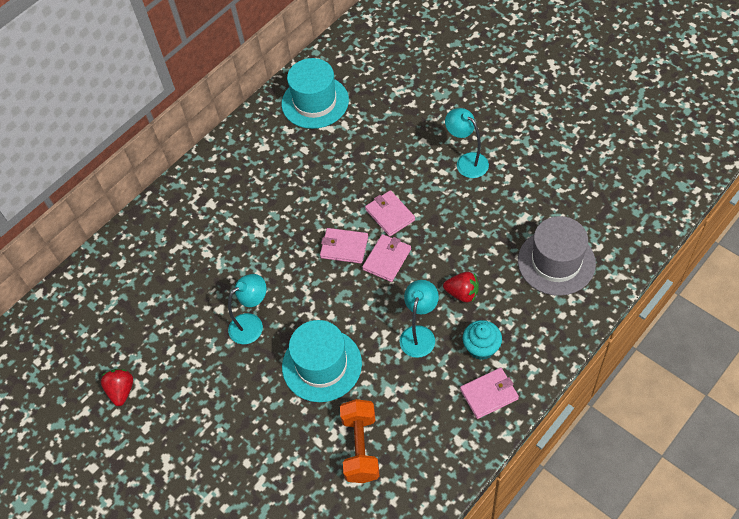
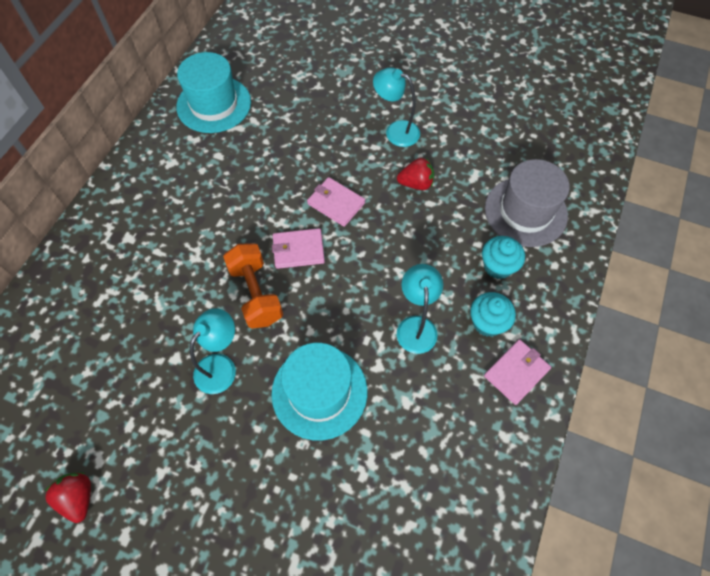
camera: 25 degrees left, 5 degrees up
orange dumbbell [340,399,379,483] -> orange dumbbell moved to [223,243,283,329]
pink wallet [362,234,411,282] -> none
red strawberry [443,272,479,302] -> red strawberry moved to [397,158,434,190]
none -> turquoise cupcake [482,236,525,279]

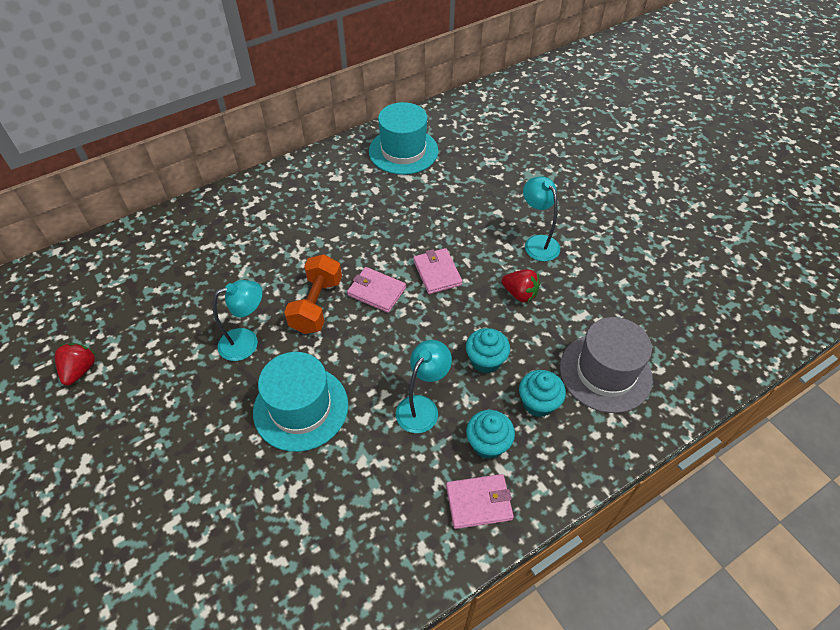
camera: 35 degrees right, 10 degrees down
none -> turquoise cupcake [466,328,510,373]

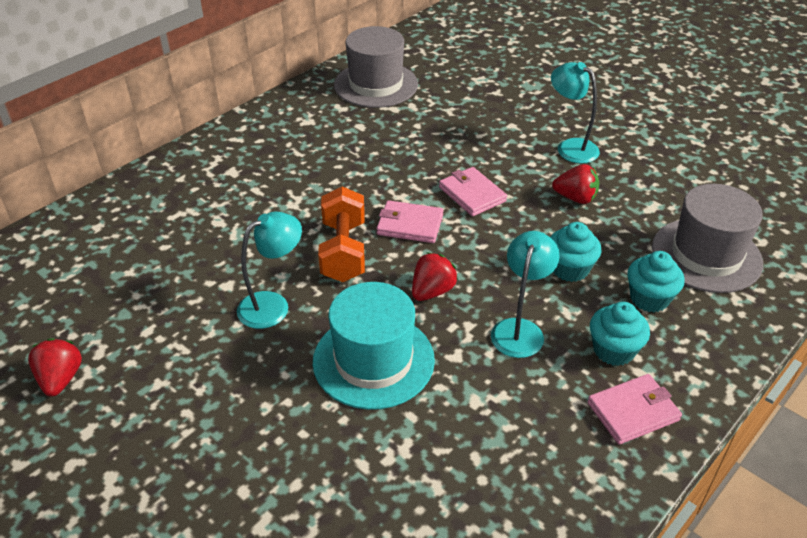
camera: 15 degrees left, 10 degrees down
turquoise hat [369,102,438,175] -> grey hat [334,26,418,108]
none -> red strawberry [412,252,458,301]

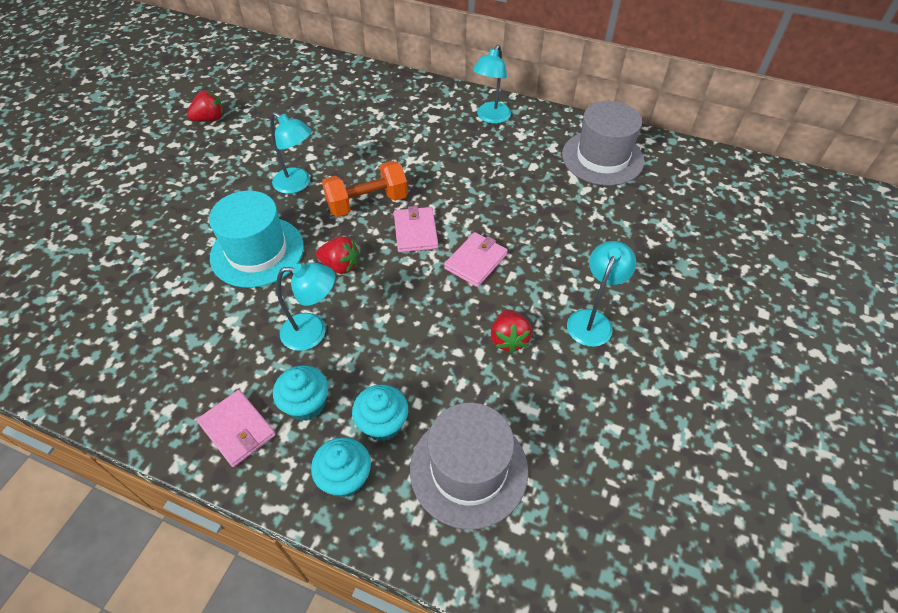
camera: 70 degrees right, 10 degrees up
turquoise cupcake [550,222,601,282] -> turquoise cupcake moved to [311,437,371,497]
none -> turquoise lamp [473,45,511,124]

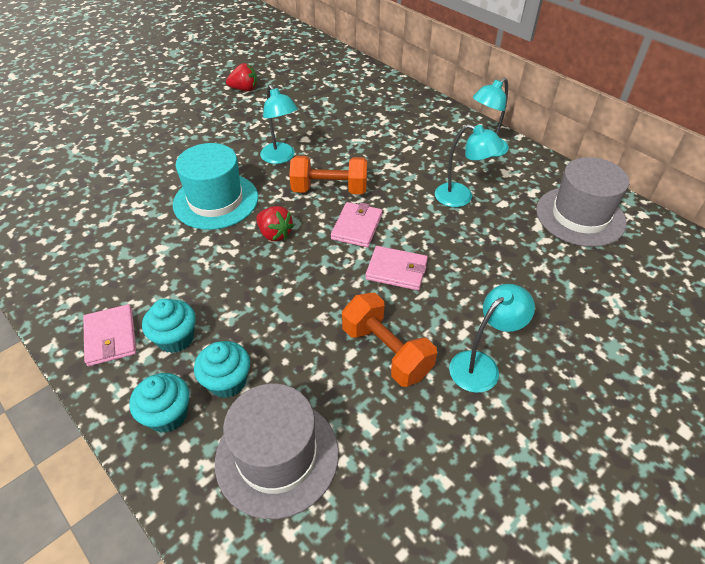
camera: 25 degrees right, 5 degrees down
turquoise lamp [276,262,335,351] -> turquoise lamp moved to [435,124,504,207]
pink wallet [444,232,508,287] -> pink wallet turned 45 degrees clockwise [365,246,428,290]
red strawberry [491,309,532,353] -> orange dumbbell [342,293,437,387]

